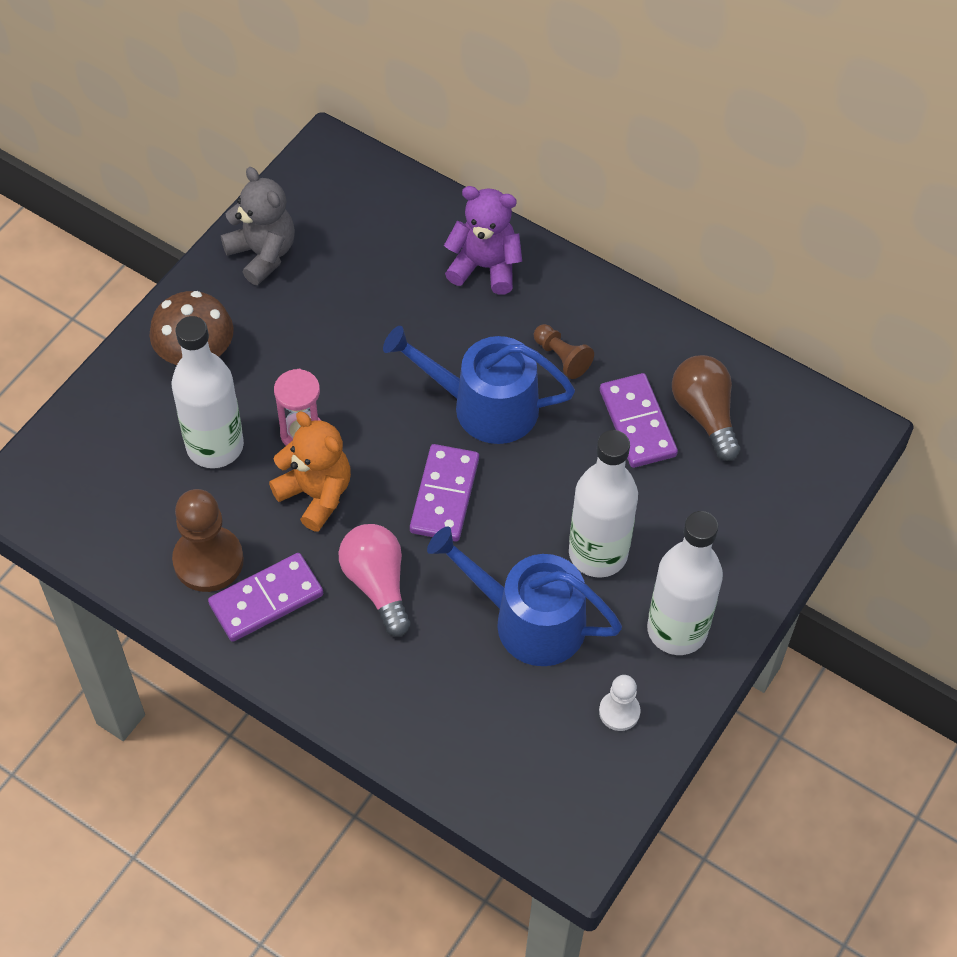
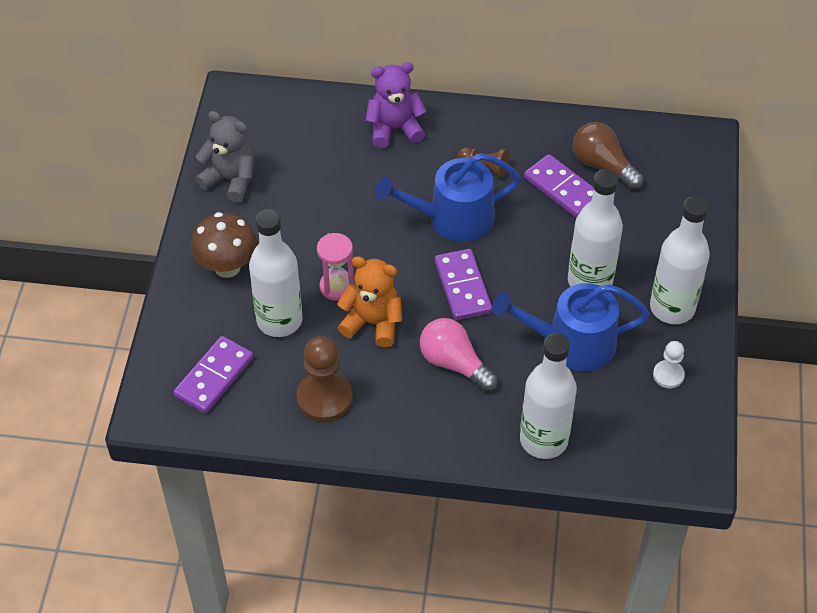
camera: 25 degrees left, 5 degrees down
purple domino [208,553,323,642] -> purple domino moved to [173,336,253,414]
none -> white bottle [520,333,577,459]

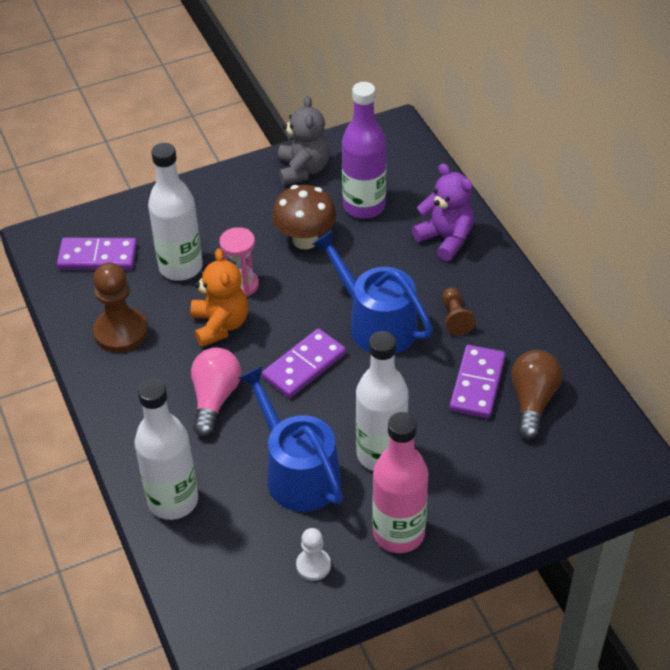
camera: 60 degrees right, 5 degrees down
brown mushroom [191,212,258,278] -> brown mushroom moved to [272,185,337,249]
white bottle [650,196,710,324] -> pink bottle [372,412,429,553]
none -> purple bottle [342,82,386,219]

